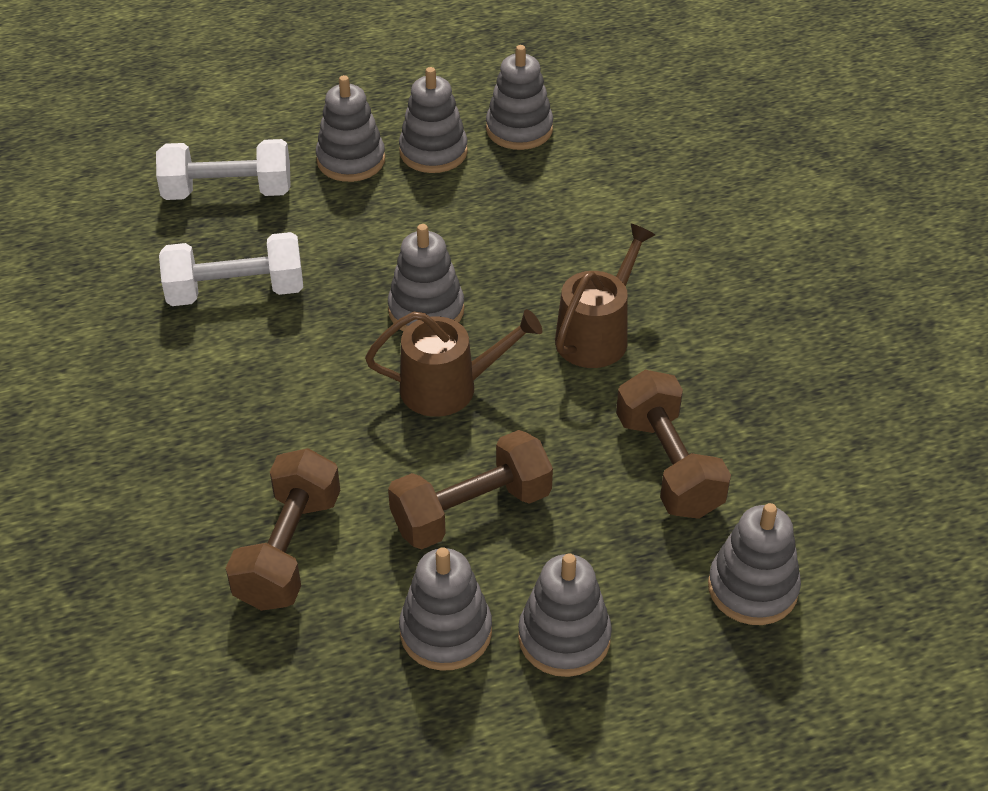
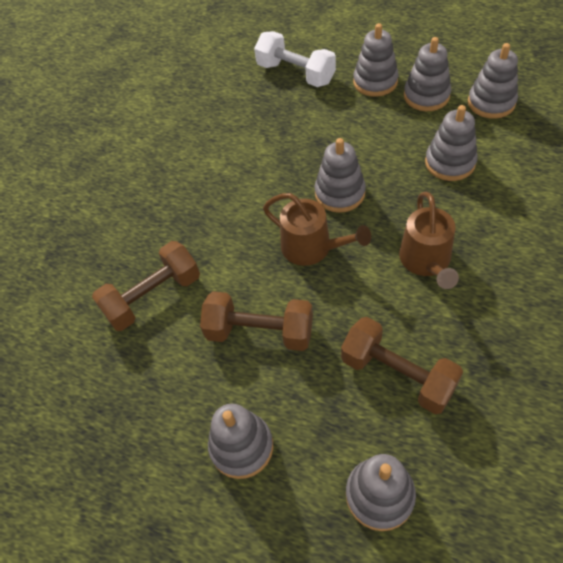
camera: 45 degrees right, 10 degrees up
white dumbbell [159,232,303,306] -> none
grey stacking toy [399,547,492,671] -> grey stacking toy moved to [425,105,478,181]
brown watering can [555,224,655,368] -> brown watering can turned 105 degrees clockwise [399,192,459,289]
brown dumbbell [616,370,731,519] -> brown dumbbell turned 75 degrees counterclockwise [341,317,463,414]

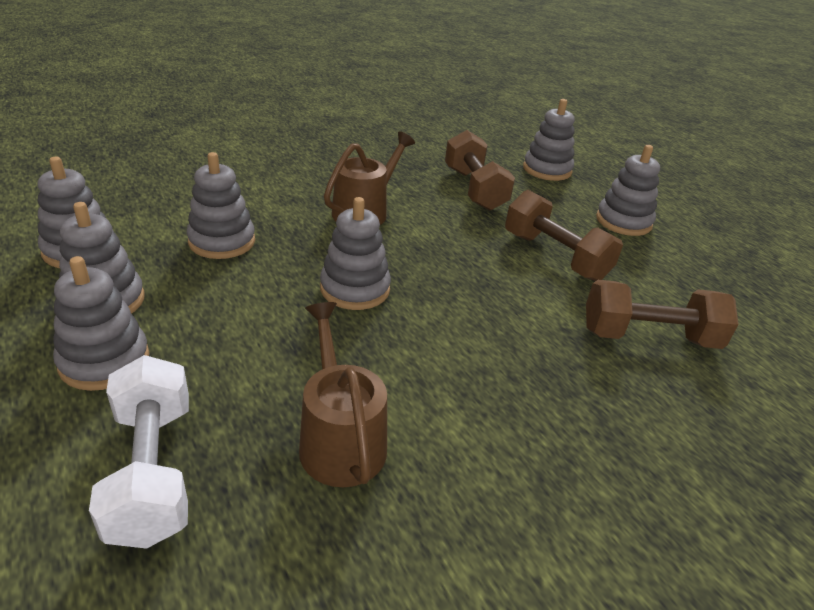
camera: 150 degrees left, 20 degrees down
brown watering can [263,193,371,266] -> brown watering can moved to [299,302,387,487]

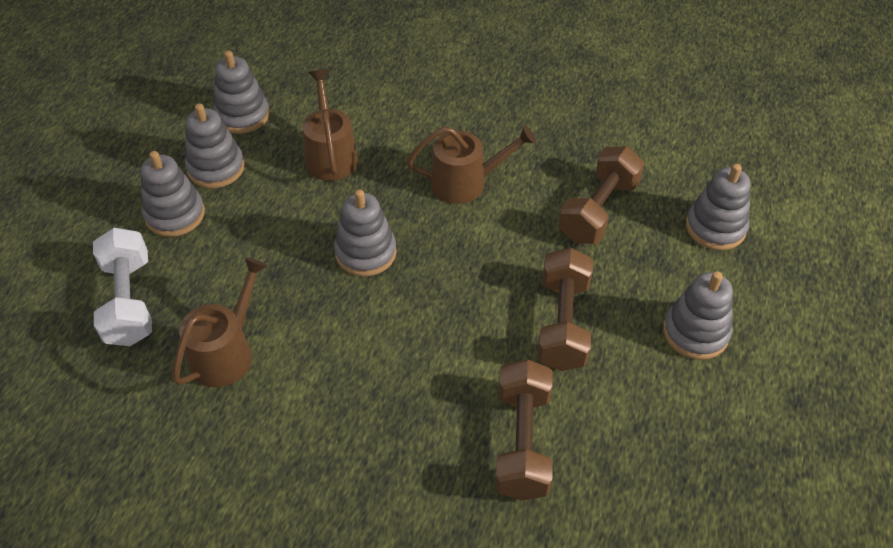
camera: 50 degrees right, 15 degrees up
white dumbbell [89,355,189,549] -> white dumbbell turned 45 degrees counterclockwise [93,228,152,346]
grey stacking toy [186,152,255,259] -> brown watering can [303,69,358,181]
brown dumbbell [586,280,738,349] -> brown dumbbell turned 45 degrees clockwise [495,359,553,501]

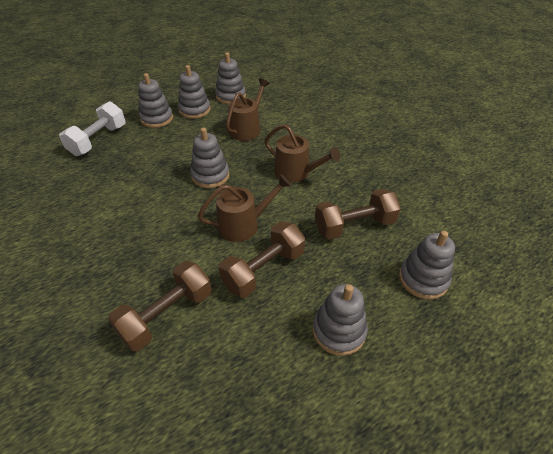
camera: 40 degrees right, 5 degrees down
brown watering can [172,257,267,387] -> brown watering can moved to [198,174,292,242]

